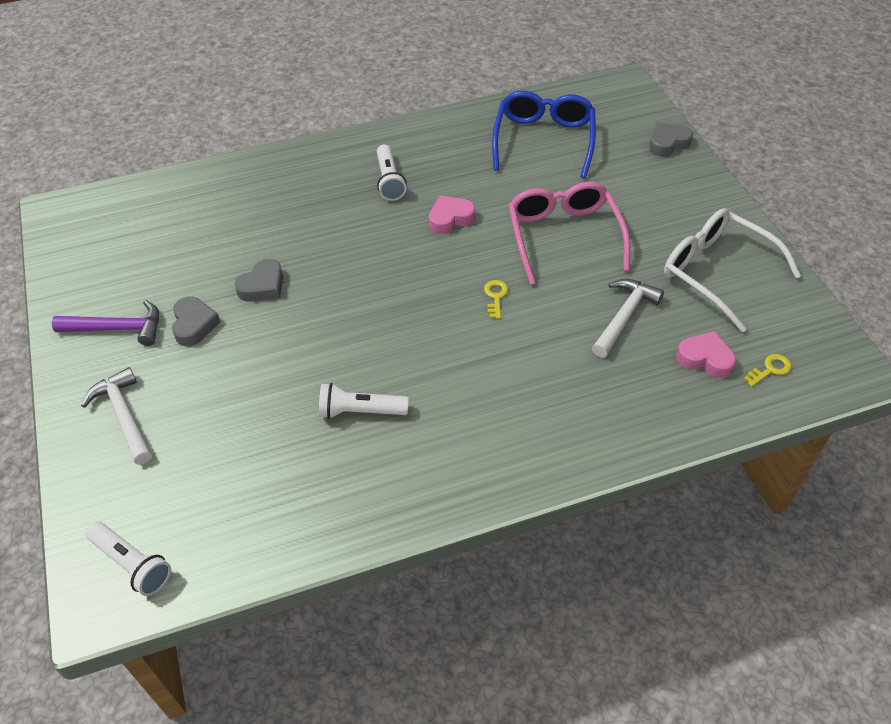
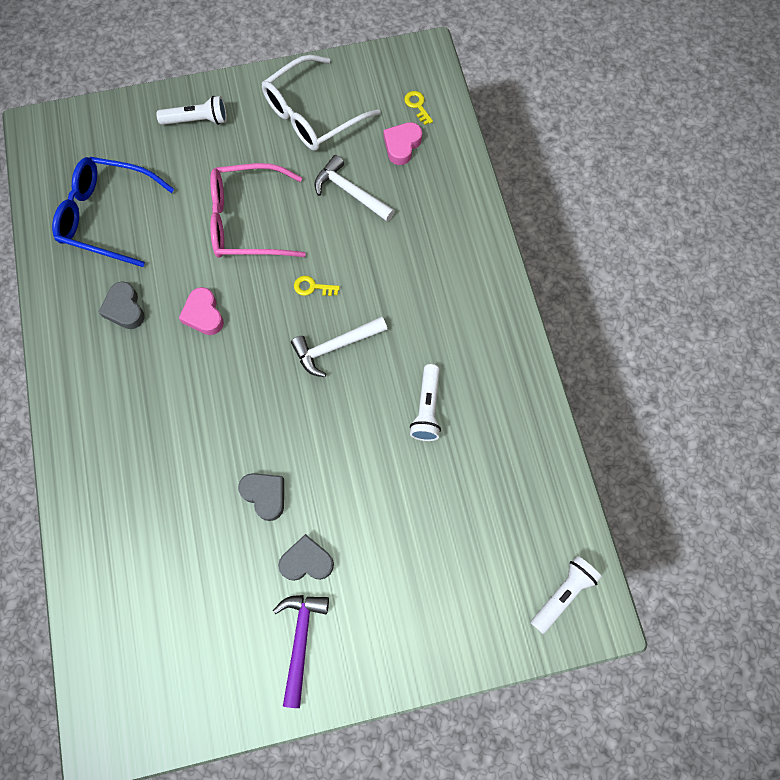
camera: 85 degrees left, 20 degrees up
white hammer [81,367,152,465] -> white hammer moved to [291,317,388,377]
white flashlight [377,144,407,201] -> white flashlight moved to [156,96,227,125]
grey heart [649,122,693,157] -> grey heart moved to [98,281,145,329]

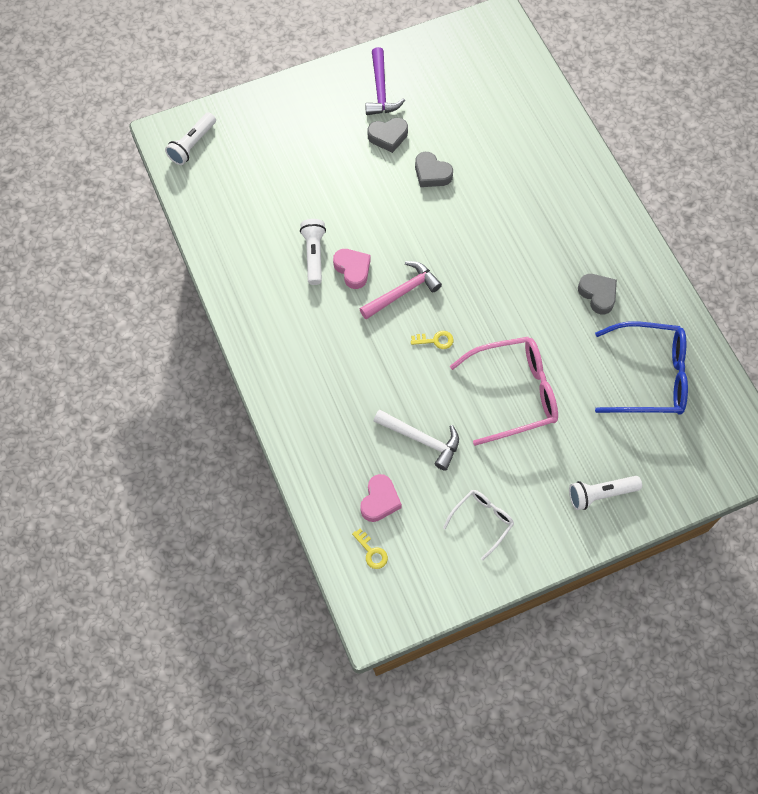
camera: 170 degrees right, 5 degrees down
pink heart [179,287,224,335] -> pink heart moved to [333,249,371,289]
white glasses [262,55,381,151] -> white glasses [443,490,514,560], size x0.55
white hammer [291,317,388,377] -> pink hammer [360,261,442,319]

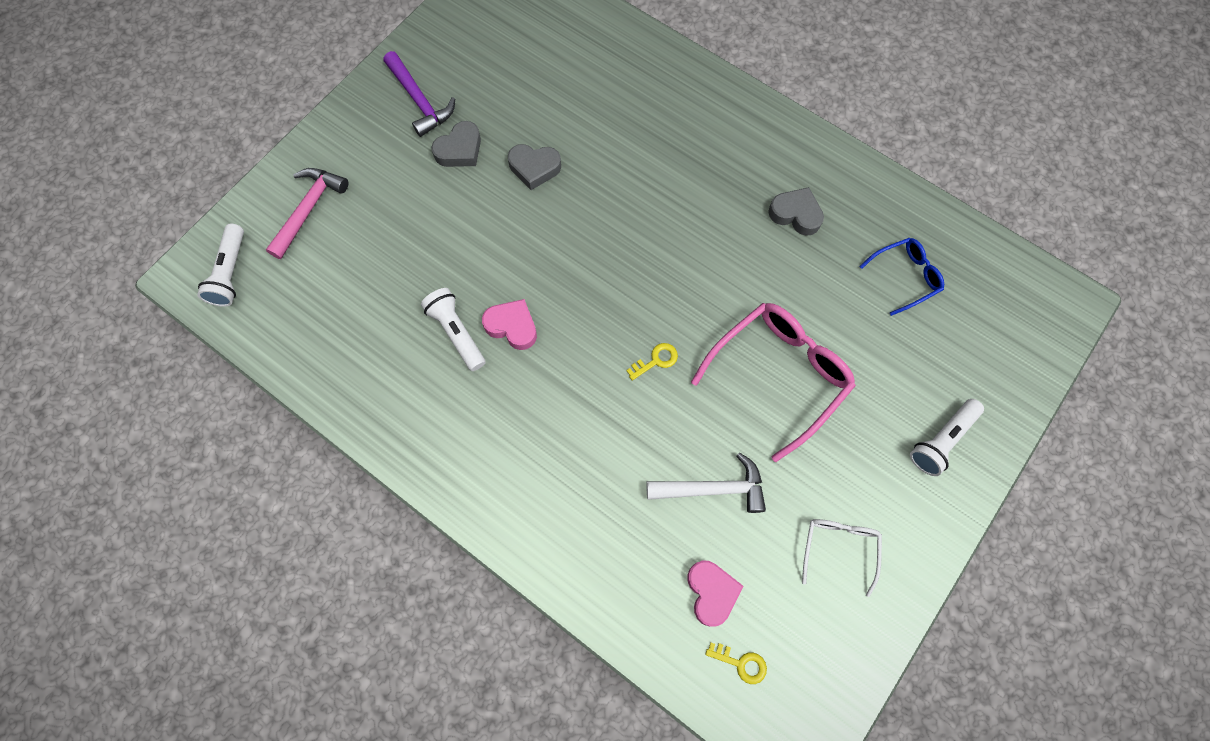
camera: 30 degrees left, 5 degrees up
pink hammer [360,261,442,319] -> pink hammer moved to [266,168,348,259]
blue glasses [595,322,688,415] -> blue glasses [859,238,944,316], size x0.55

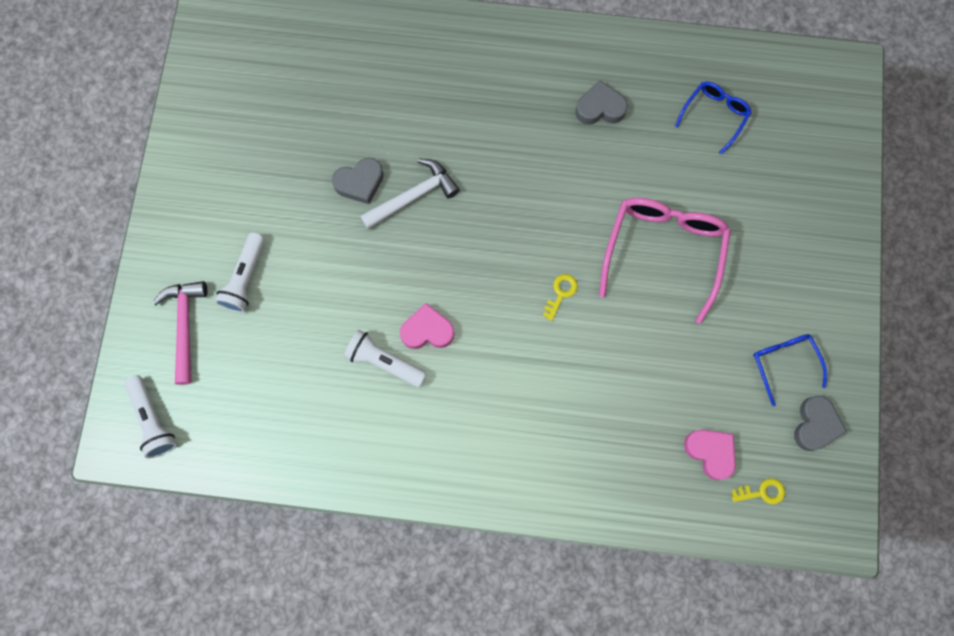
camera: 30 degrees left, 5 degrees up
purple hammer [384,51,455,137] -> none
grey heart [432,121,481,167] -> grey heart moved to [794,395,847,451]
white hammer [646,452,766,513] -> white hammer moved to [360,158,460,229]
white glasses [802,519,882,597] -> blue glasses [753,334,827,406]
white flashlight [910,399,984,476] -> white flashlight moved to [215,232,265,313]

